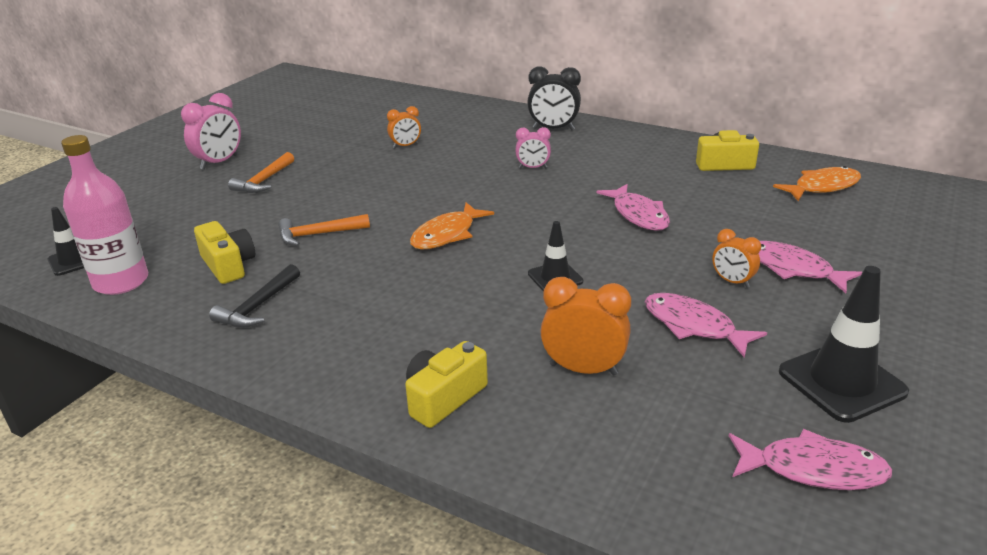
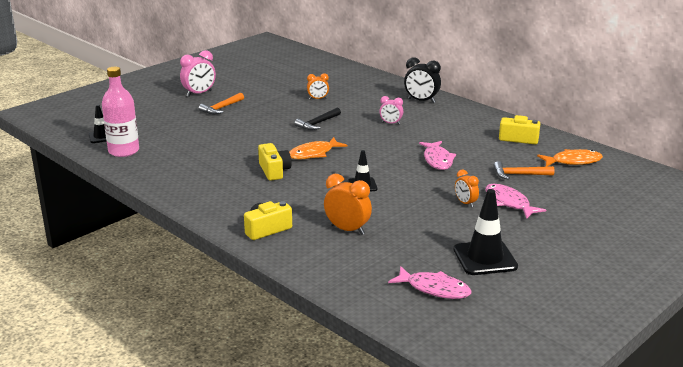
camera: 15 degrees right, 5 degrees down
yellow camera [194,221,255,284] -> yellow camera moved to [258,143,291,181]
black hammer [209,264,300,328] -> black hammer moved to [294,108,341,130]
orange hammer [278,214,370,246] -> orange hammer moved to [493,161,554,180]
pink fish [645,293,767,358] -> none

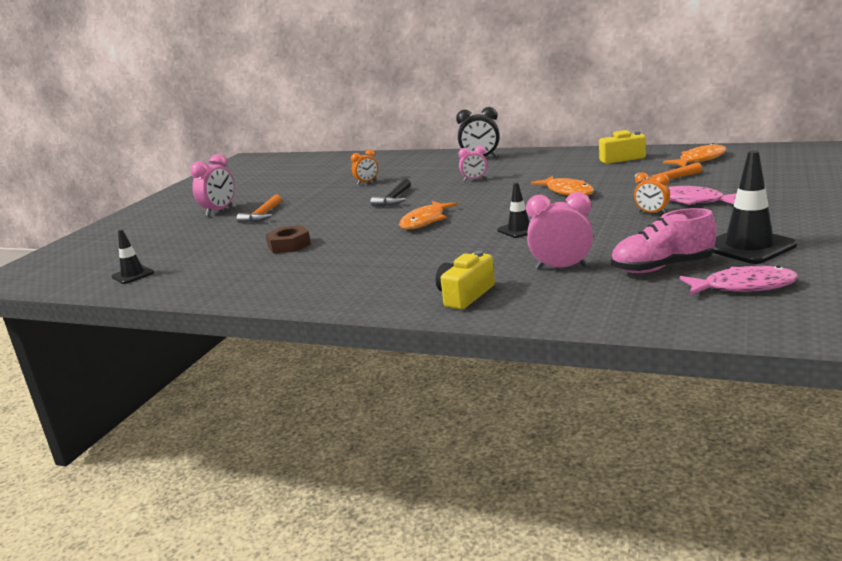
camera: 20 degrees left, 5 degrees down
pink bottle [102,67,139,157] -> none
yellow camera [258,143,291,181] -> none
orange clock [324,174,372,235] -> pink clock [526,192,593,270]
pink fish [419,141,456,170] -> orange fish [531,176,594,196]
none -> brown nut [265,225,311,253]
none -> pink shoe [611,208,717,273]

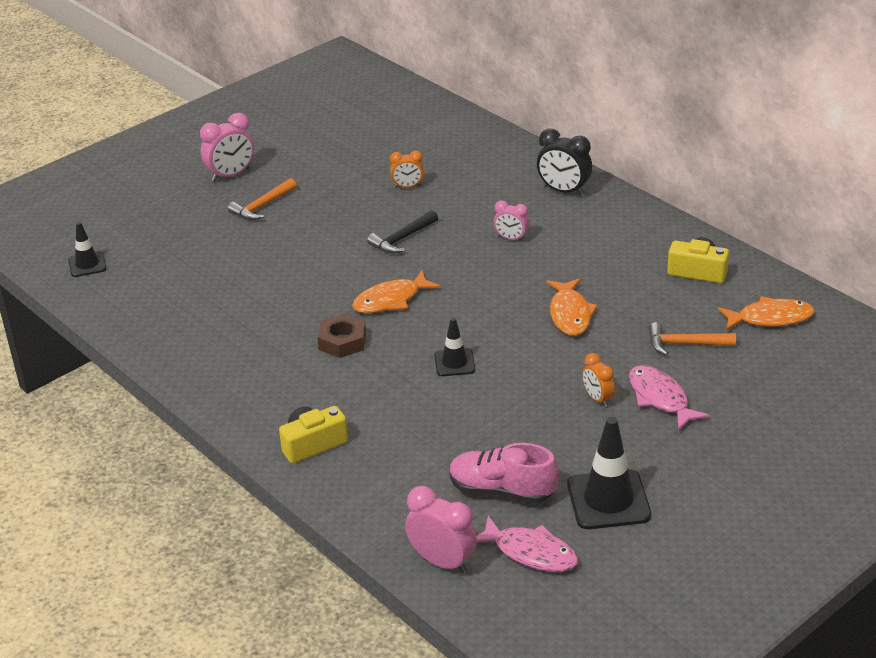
camera: 25 degrees right, 15 degrees up
brown nut [265,225,311,253] -> brown nut moved to [317,314,366,358]
pink clock [526,192,593,270] -> pink clock moved to [405,486,477,574]

